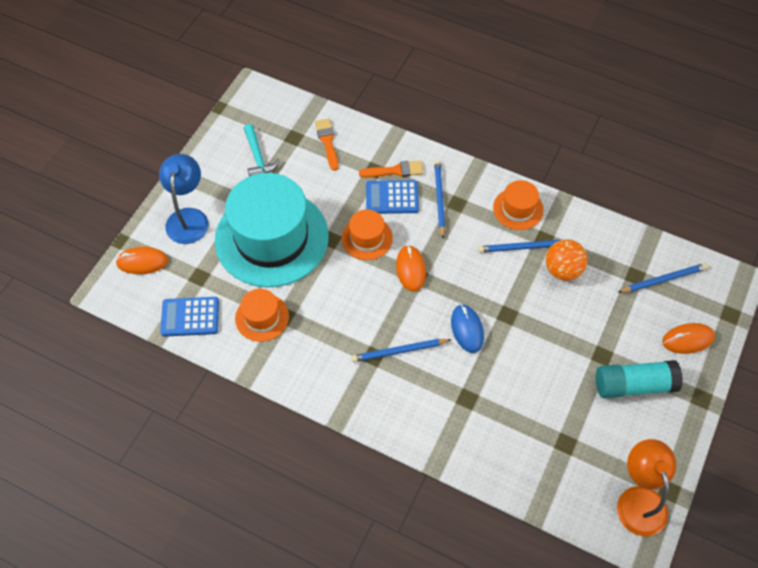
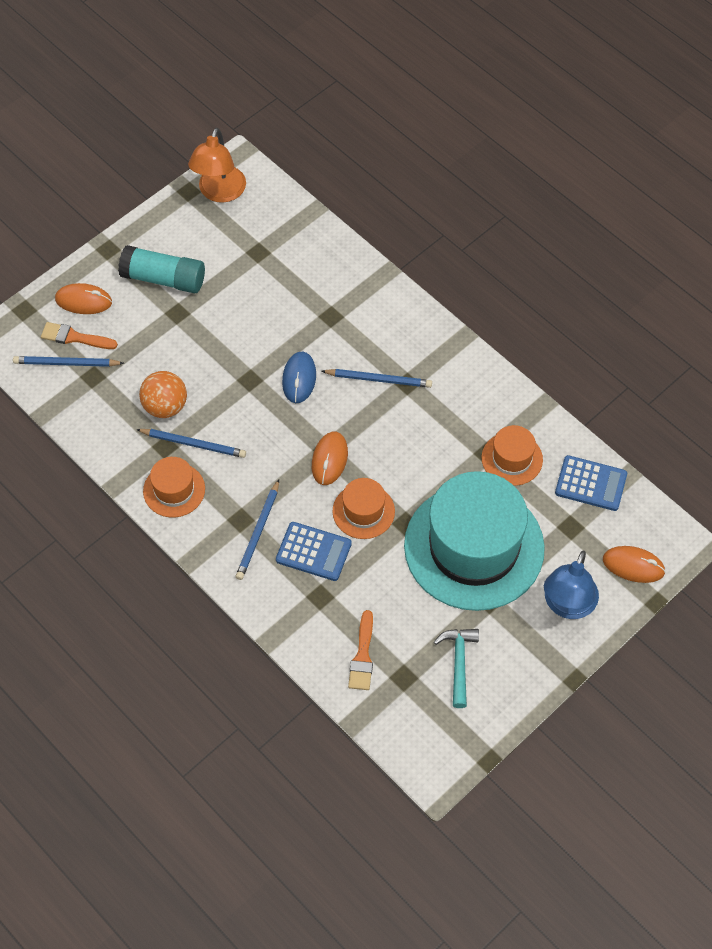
camera: 160 degrees left, 0 degrees up
orange brush [359,160,423,178] -> orange brush moved to [41,322,118,349]

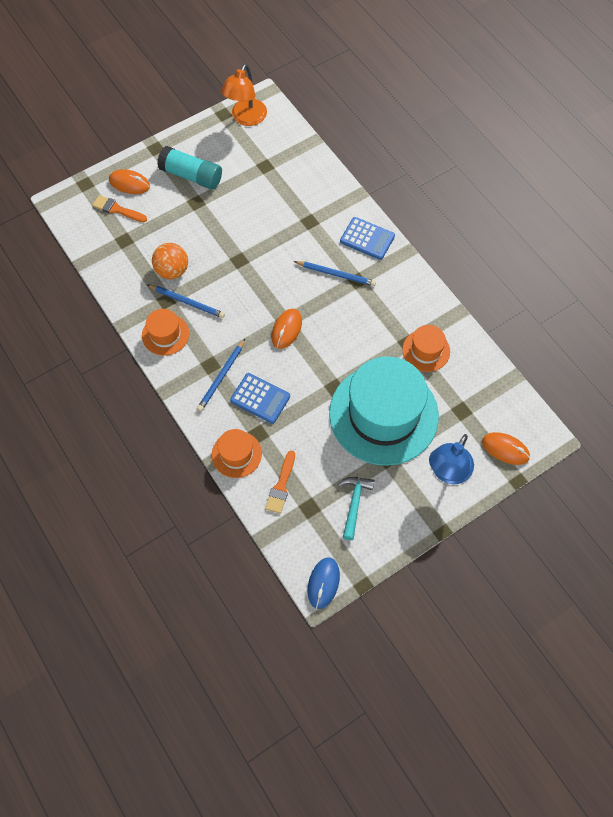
camera: 10 degrees right, 5 degrees up
blue pencil [13,356,124,367] -> none
blue mouse [282,351,316,403] -> blue mouse moved to [308,557,340,609]
orange hat [332,478,395,539] -> orange hat moved to [212,429,262,478]
blue calculator [555,455,627,511] -> blue calculator moved to [340,217,395,260]

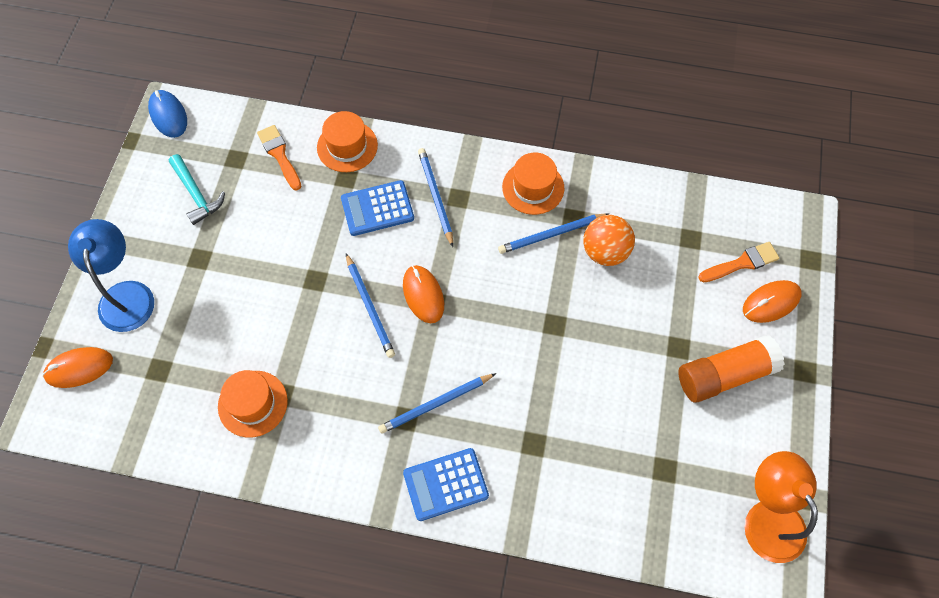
camera: 135 degrees right, 0 degrees up
turquoise glue stick [157,146,222,190] -> orange glue stick [678,335,785,403]
turquoise hat [329,356,439,466] -> none
none -> blue pencil [346,253,395,358]

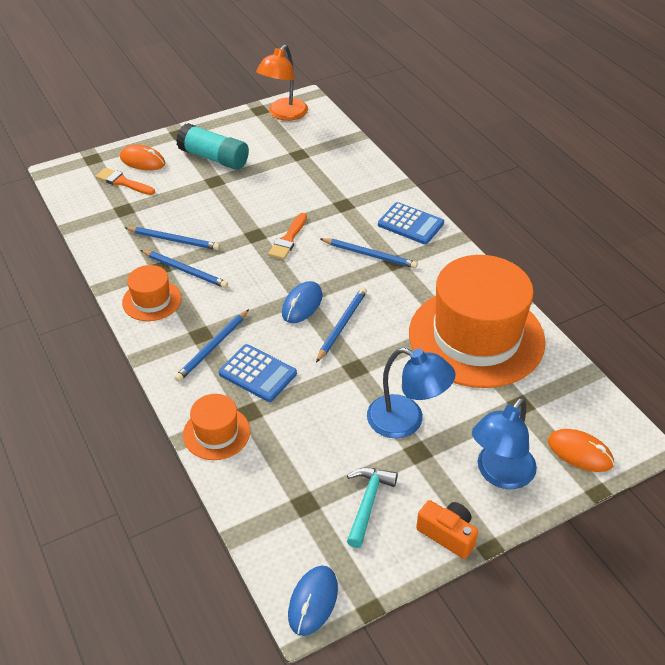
camera: 130 degrees left, 20 degrees down
orange hat [218,370,288,438] -> orange hat [409,255,546,388], size x2.22
orange brush [257,125,302,190] -> orange brush moved to [268,213,307,260]
orange mouse [403,265,444,323] -> blue mouse [282,281,322,323]
orange ball [583,215,635,266] -> blue pencil [125,227,220,250]
orange glue stick [678,335,785,403] -> turquoise glue stick [176,123,249,170]
none -> blue lamp [367,348,455,438]
none -> orange camera [416,500,478,559]

